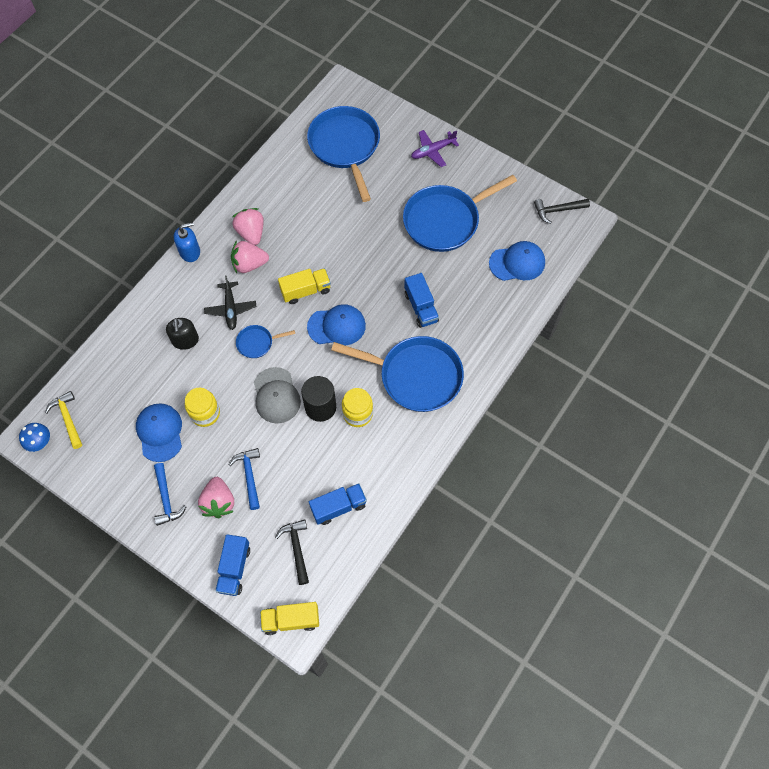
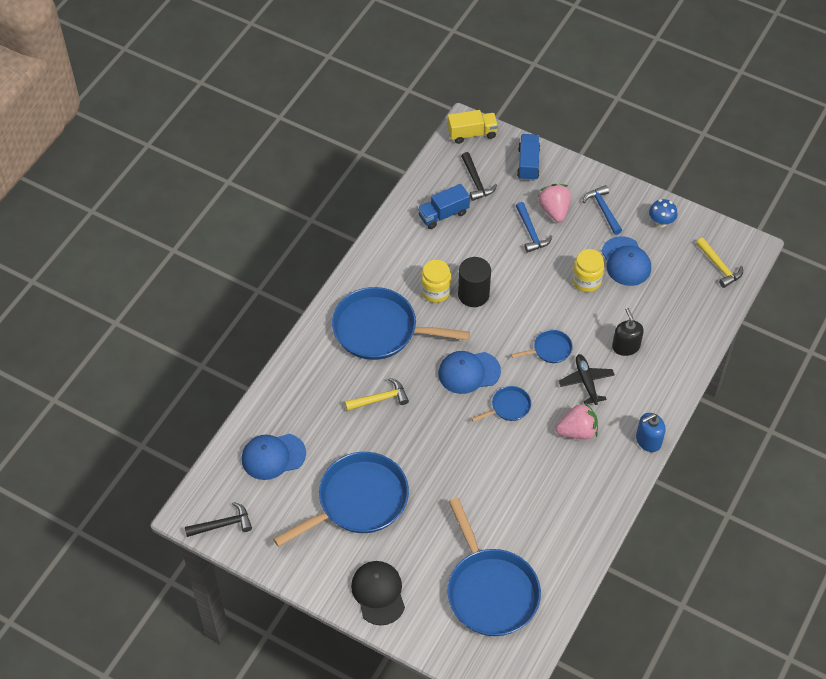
camera: 175 degrees right, 10 degrees down
blue mushroom [19,423,50,452] -> blue mushroom moved to [649,199,678,227]
pink strawberry [232,208,264,245] -> none
grey cap [254,367,301,424] -> none
yellow truck [278,268,331,304] -> blue pan [471,386,531,422]
blue truck [404,273,439,328] -> yellow hammer [345,378,409,411]
purple plane [411,130,459,167] -> black cap [351,561,405,625]

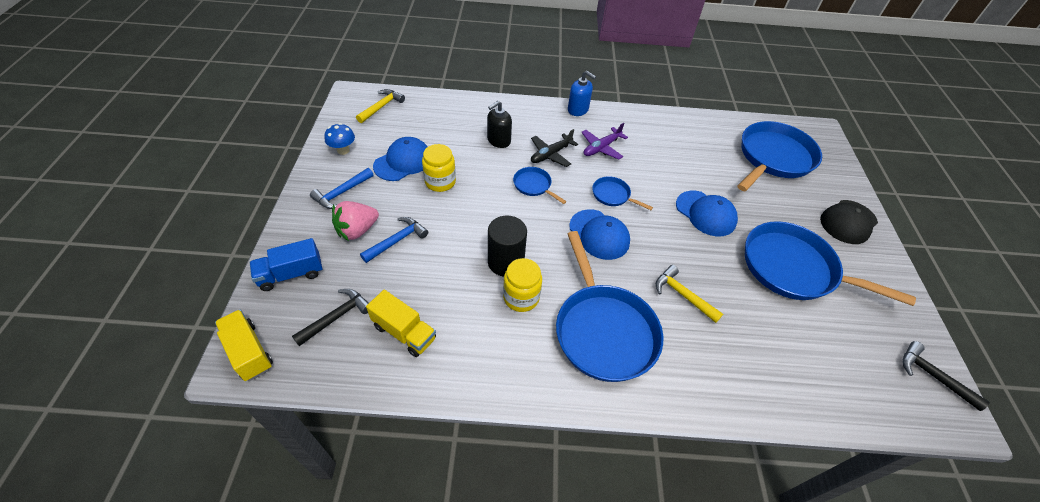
camera: 120 degrees left, 5 degrees down
blue cap [242,434,306,480] -> blue cap moved to [676,191,738,236]
blue truck [418,184,470,229] -> yellow truck [366,290,436,357]
pink strawberry [556,402,598,439] -> purple plane [581,123,628,160]

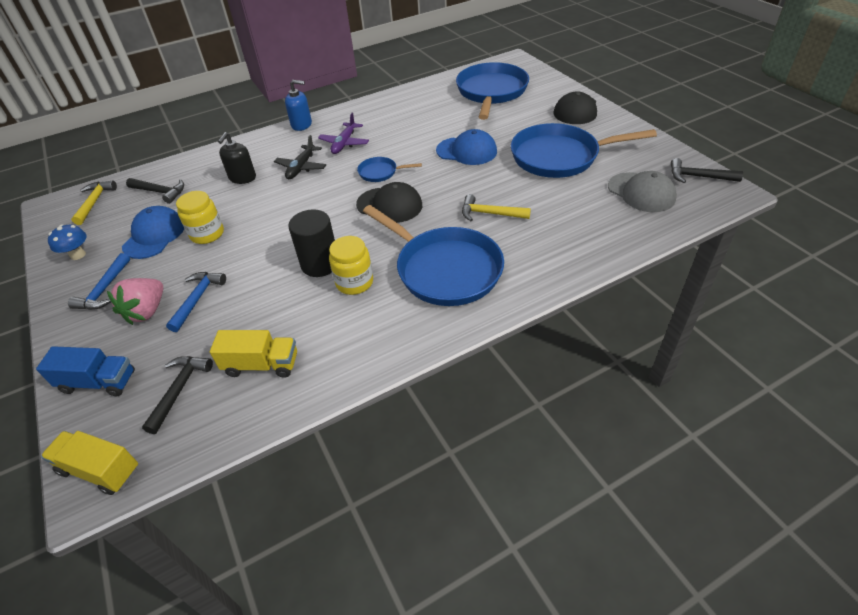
camera: 25 degrees left, 5 degrees down
blue truck [250,238,322,291] -> blue truck turned 120 degrees counterclockwise [36,346,135,396]
blue pan [513,167,567,204] -> none
blue cap [569,209,630,260] -> black cap [356,182,422,223]
none -> black hammer [126,178,184,204]
none -> grey cap [608,171,677,212]

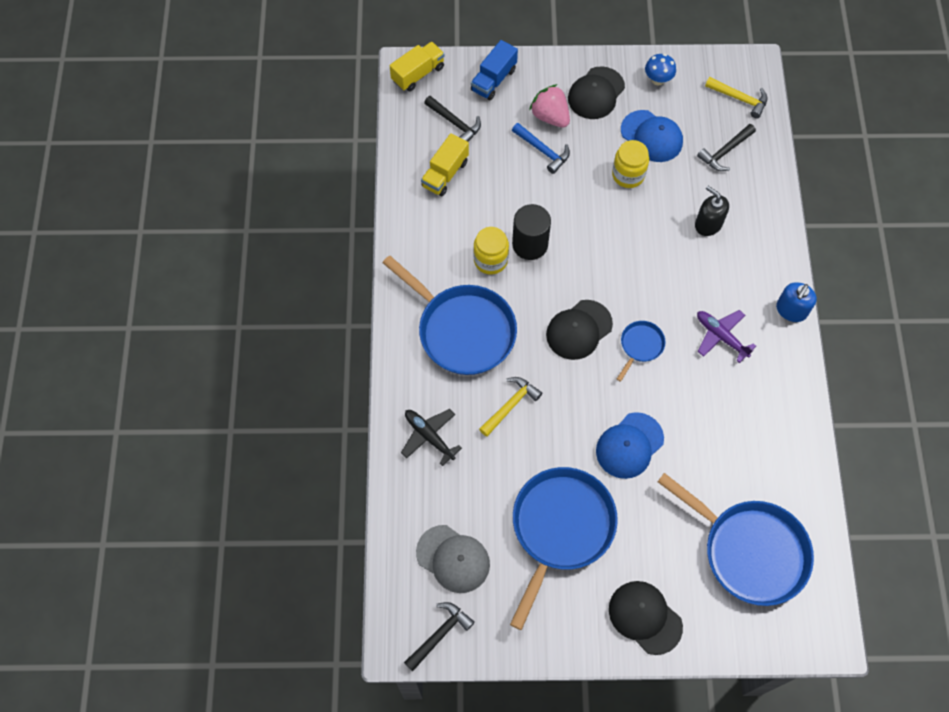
camera: 115 degrees right, 20 degrees up
blue hammer [68,253,130,310] -> black cap [568,66,625,119]
black plane [274,135,326,179] -> black plane moved to [401,409,462,466]
blue pan [363,205,504,306] -> blue pan turned 120 degrees counterclockwise [383,255,517,375]
grey cap [608,171,677,212] -> grey cap turned 135 degrees counterclockwise [416,525,490,593]

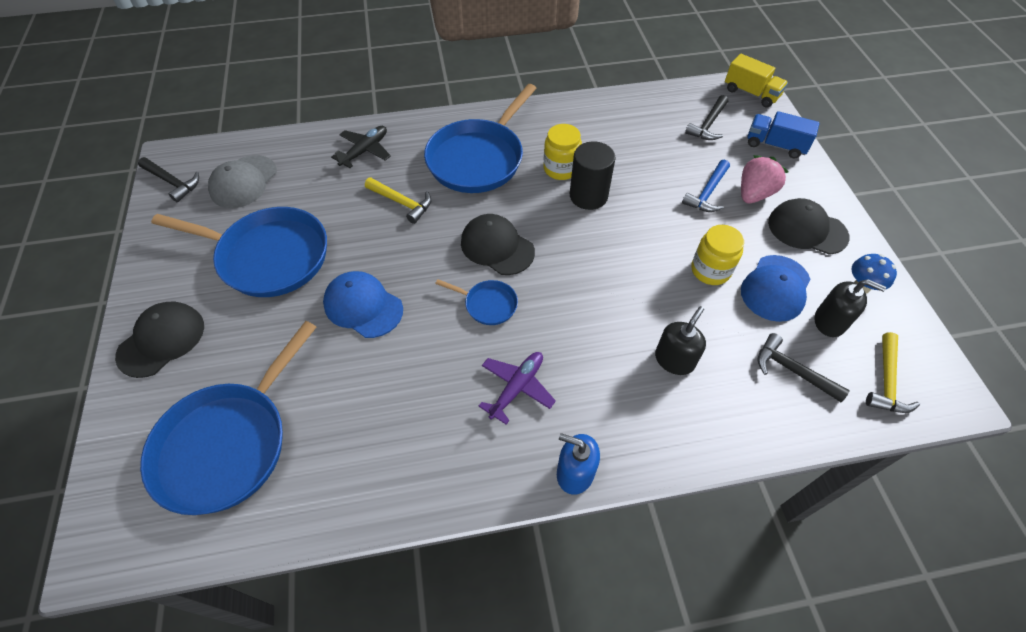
camera: 80 degrees right, 10 degrees down
yellow truck [421,133,469,196] -> none
none -> black soap dispenser [814,279,886,337]

